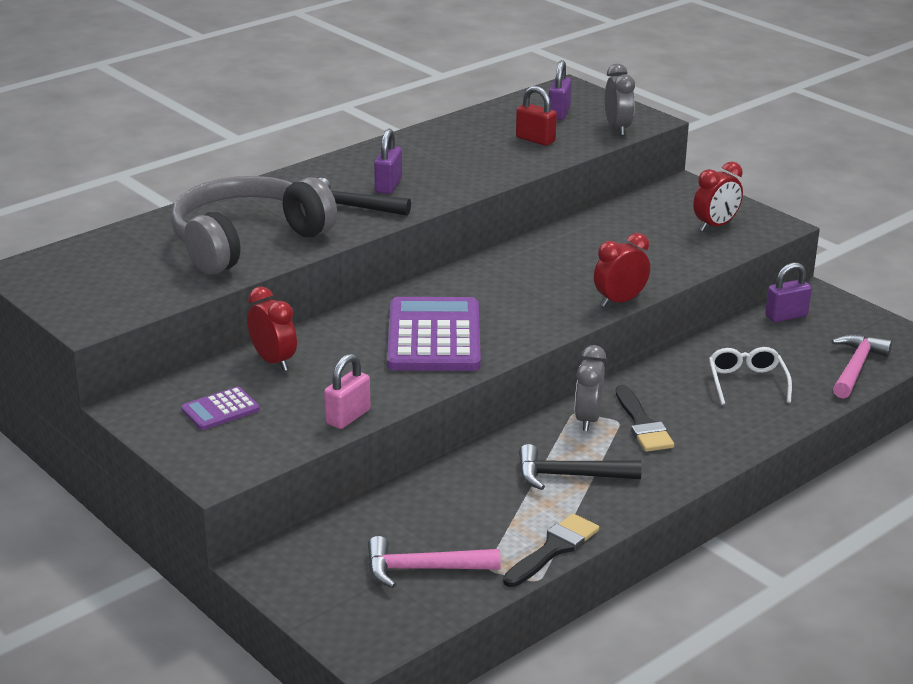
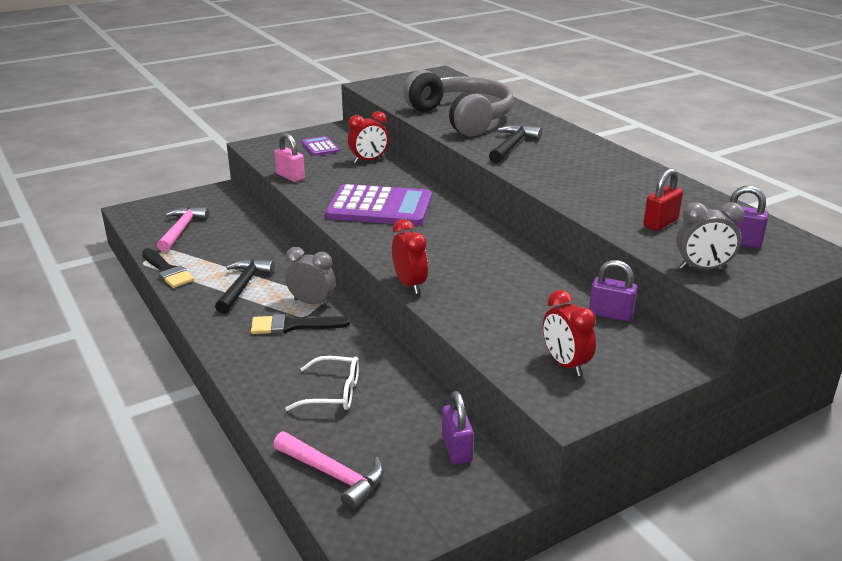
camera: 100 degrees right, 0 degrees up
purple padlock [374,129,402,194] -> purple padlock moved to [589,260,638,322]

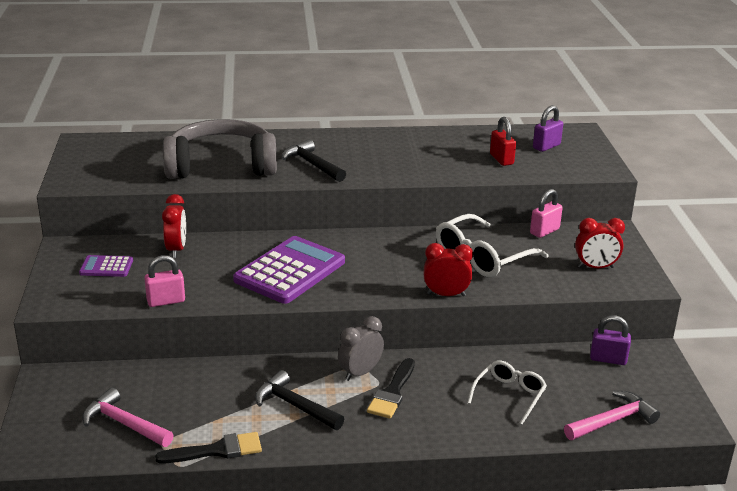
camera: 65 degrees left, 0 degrees up
purple padlock [589,260,638,322] -> pink padlock [530,189,563,238]
grey clock [676,202,744,270] -> none
none -> white glasses [436,214,548,277]

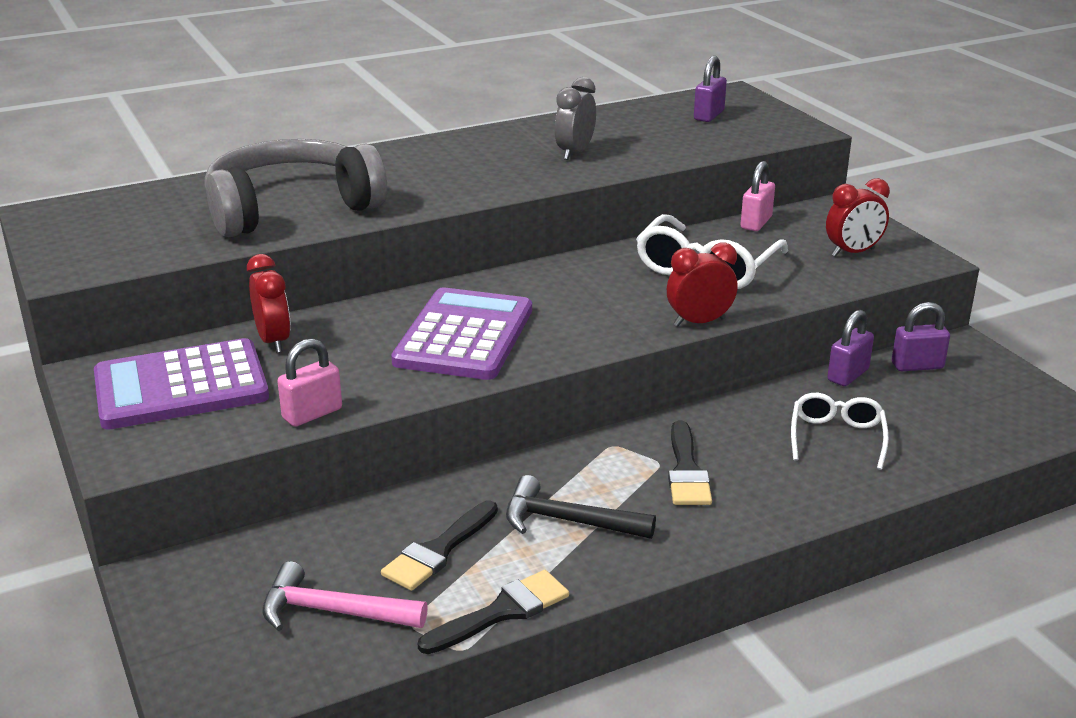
camera: 20 degrees left, 0 degrees up
purple calculator [79,255,133,277] -> purple calculator [94,338,269,429], size x2.10
black hammer [282,139,346,182] -> none
grey clock [338,316,384,381] -> grey clock moved to [555,77,596,160]
red padlock [490,117,516,166] -> none
pink hammer [564,391,660,440] -> none
none -> black brush [381,500,498,591]
none -> purple padlock [827,310,874,386]

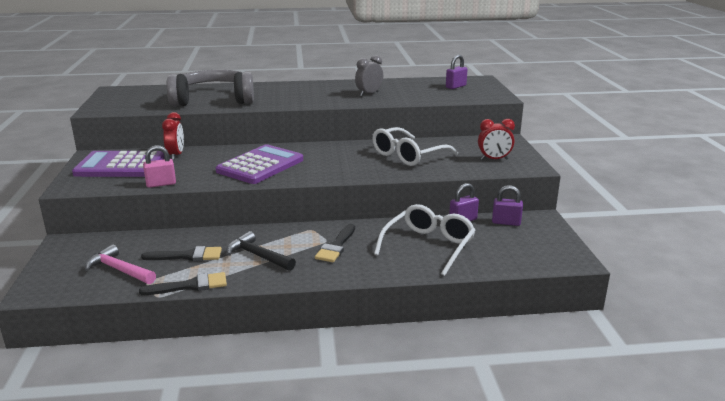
camera: 20 degrees right, 5 degrees down
black brush [381,500,498,591] -> black brush turned 150 degrees counterclockwise [141,246,222,261]
red clock [667,243,738,327] -> none
pink padlock [740,161,775,231] -> none
white glasses [791,393,889,470] -> white glasses [374,204,476,276], size x1.61

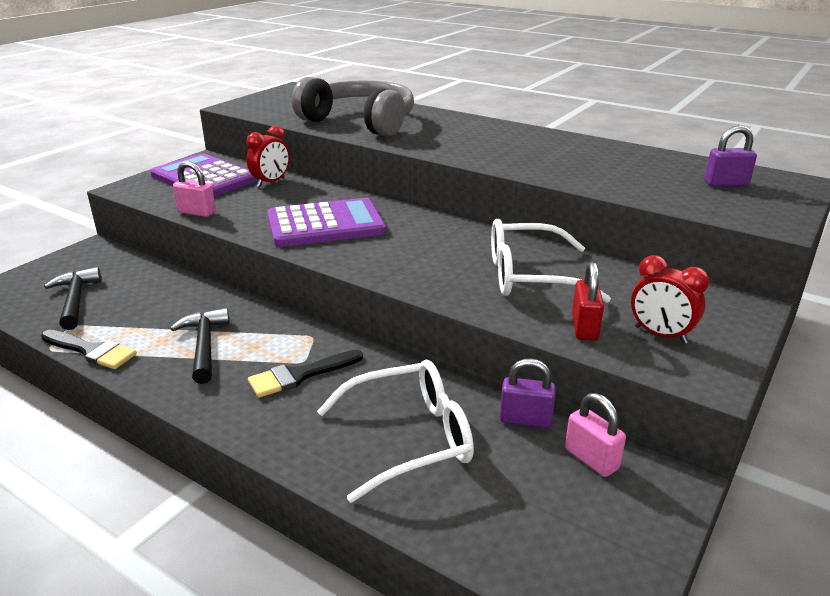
camera: 40 degrees right, 5 degrees up
pink hammer [85,244,156,284] -> black hammer [44,267,101,330]
black brush [141,246,222,261] -> none
grey clock [355,55,383,96] -> none
purple padlock [492,185,523,226] -> pink padlock [565,393,626,477]
none -> red padlock [572,262,604,340]

